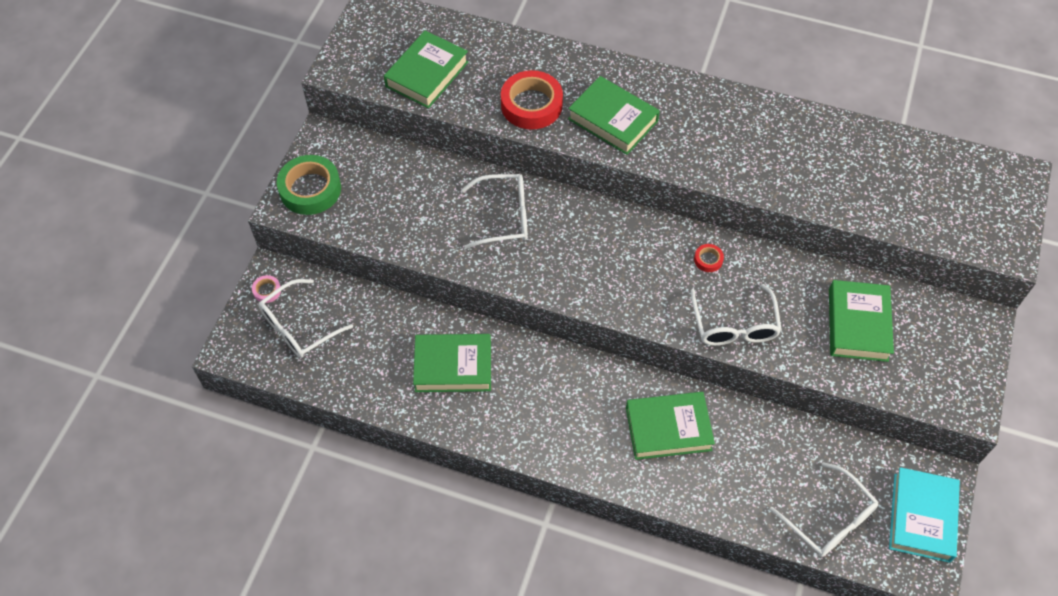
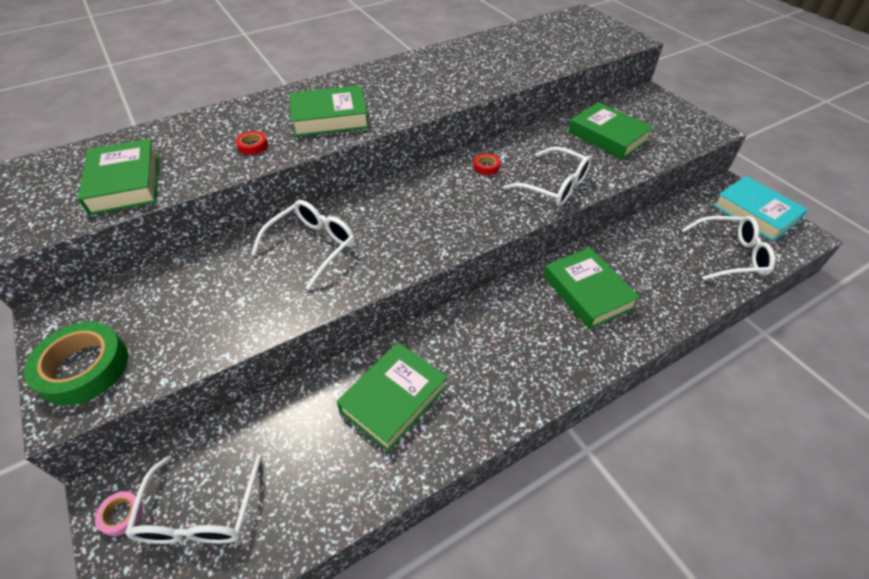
camera: 50 degrees left, 10 degrees down
red tape [501,70,563,130] -> red tape [236,131,268,155], size x0.45
green book [626,392,715,460] -> green book turned 60 degrees counterclockwise [543,247,640,329]

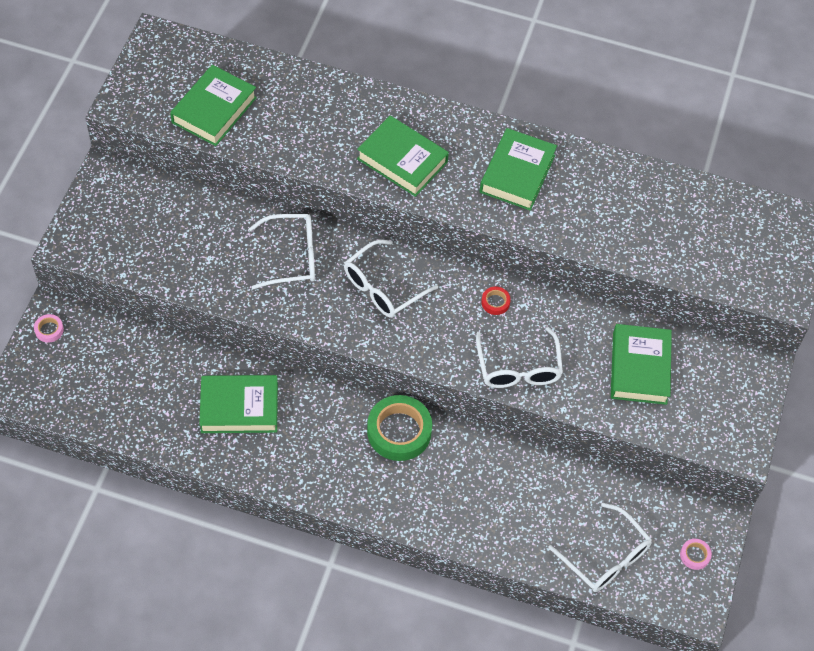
camera: 45 degrees right, 10 degrees up
green tape [24,322,128,406] -> green tape moved to [367,395,432,461]
white glasses [125,455,262,544] -> white glasses moved to [344,240,438,318]
red tape [236,131,268,155] -> none
green book [543,247,640,329] -> green book moved to [480,128,557,211]
turquoise book [713,176,808,242] -> pink tape [680,539,712,570]

